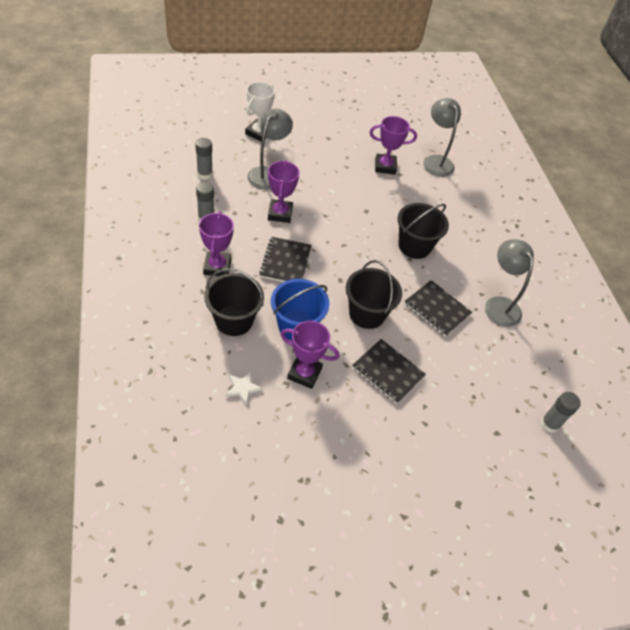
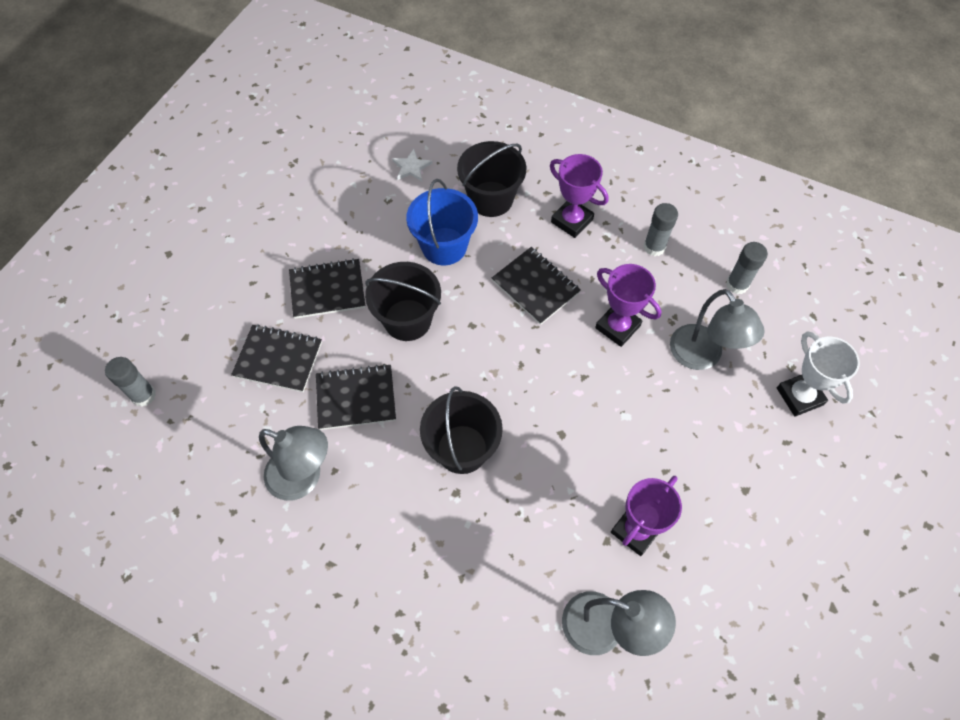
camera: 135 degrees right, 10 degrees up
purple trophy [280,321,339,389] -> none
none -> black notebook [231,324,322,392]

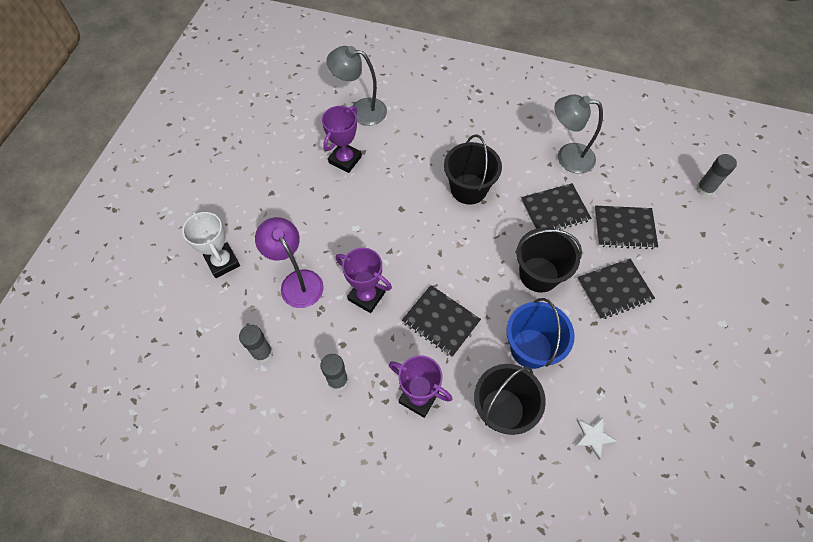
camera: 170 degrees right, 0 degrees up
grey lamp [670,289,765,370] -> purple lamp [255,217,324,308]

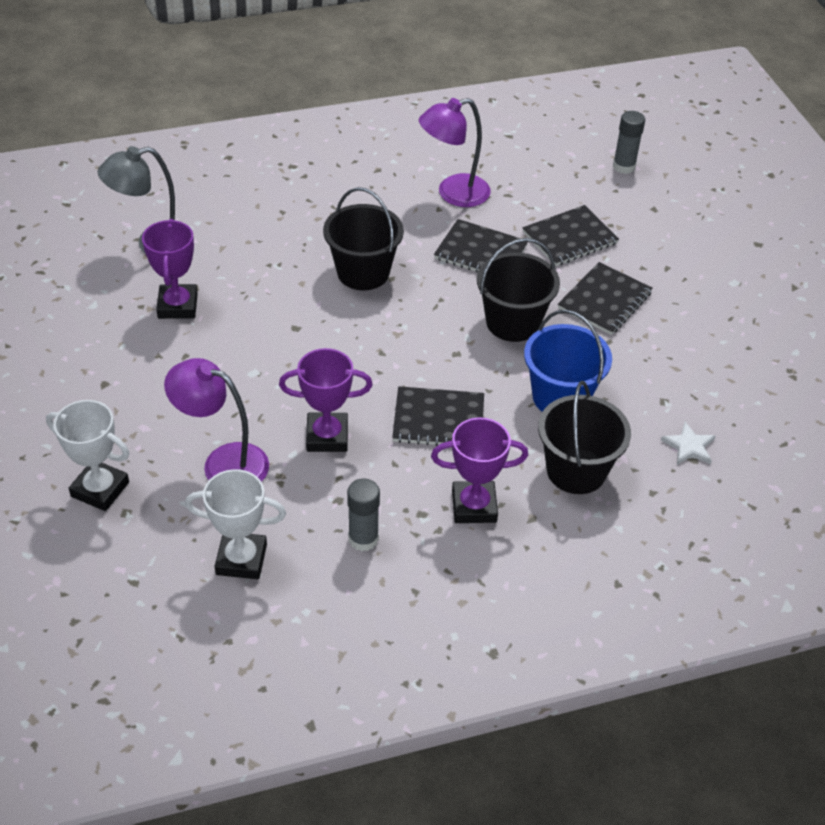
camera: 35 degrees left, 15 degrees down
grey glue stick [239,325,273,363] -> white trophy [185,469,286,579]
black notebook [521,183,592,230] -> black notebook turned 75 degrees clockwise [434,219,528,273]
grey lamp [554,95,603,174] -> purple lamp [419,98,491,207]

